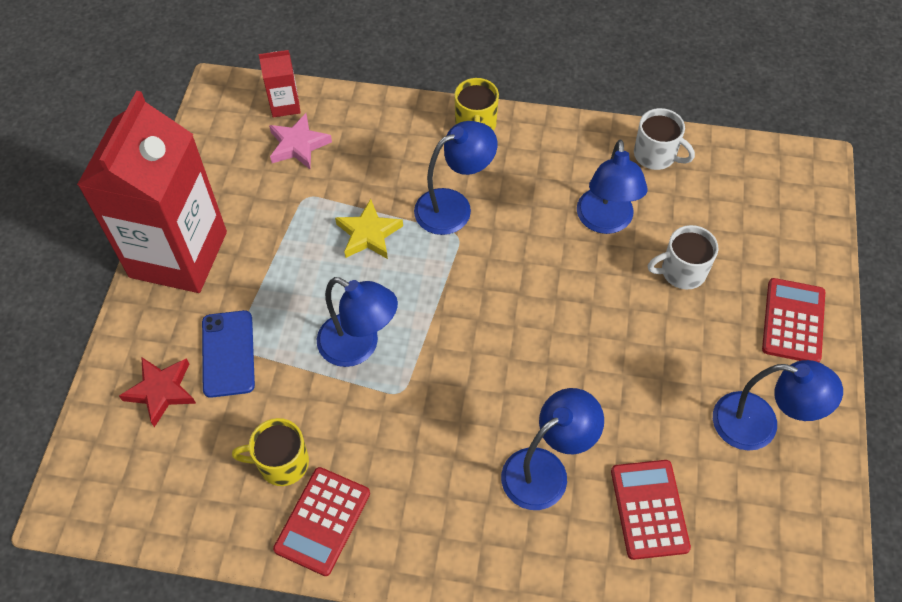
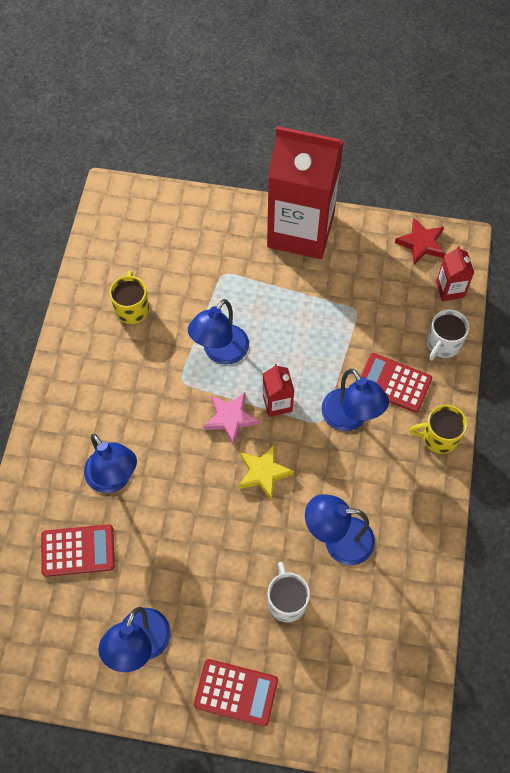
camera: 90 degrees right, 5 degrees up
red star [119,357,196,427] -> red star moved to [395,218,445,265]
blue phone [202,310,255,398] -> none
pink star [269,113,332,169] -> pink star moved to [203,392,259,446]
red calculator [273,467,370,576] -> red calculator moved to [360,353,432,413]
yellow star [335,199,403,259] -> yellow star moved to [239,444,294,500]
white mug [634,108,695,170] -> white mug moved to [427,309,469,360]
none -> red carton [263,364,294,417]

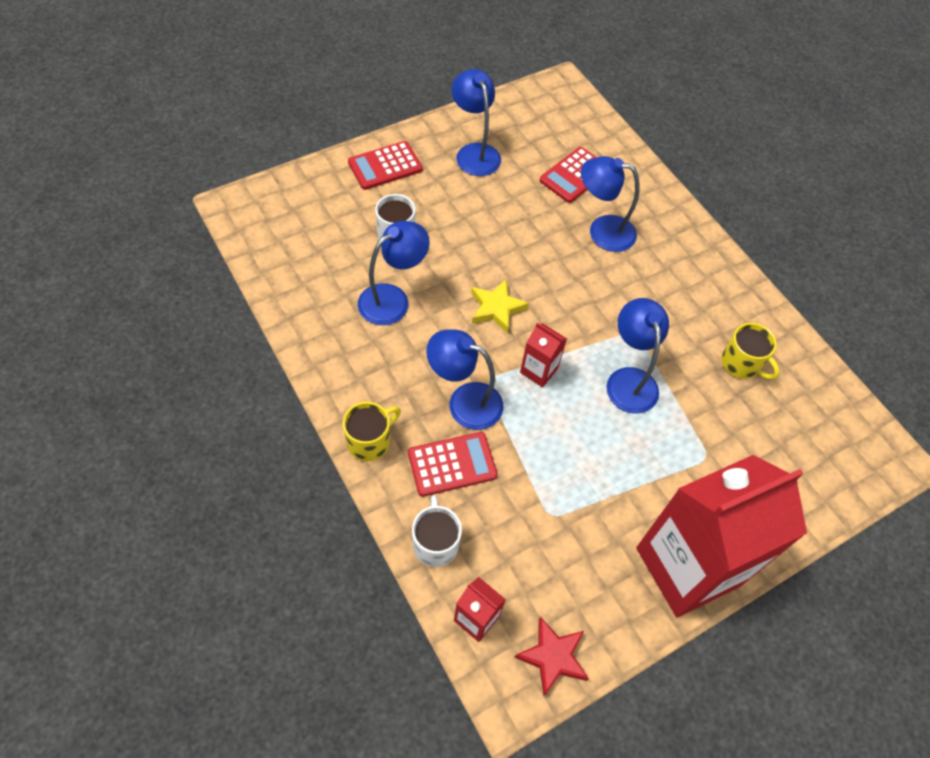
camera: 135 degrees right, 5 degrees down
pink star [203,392,259,446] -> none

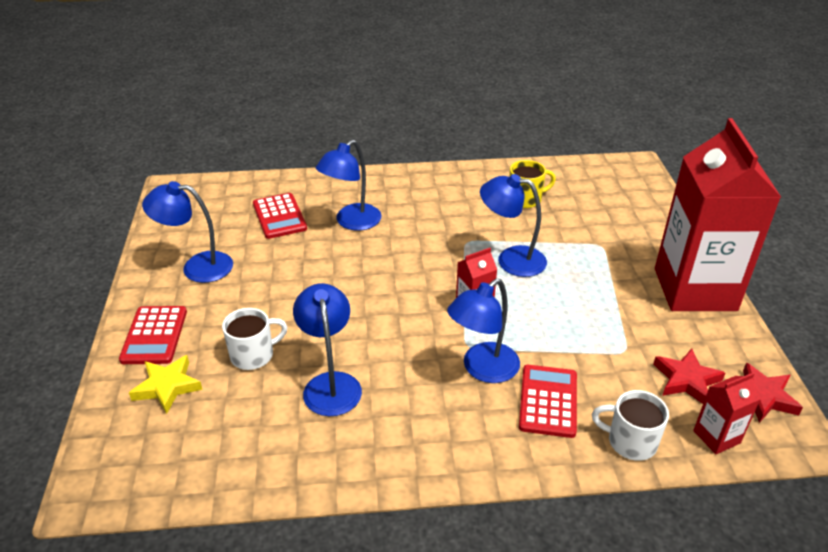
camera: 60 degrees left, 20 degrees down
yellow mug [343,402,401,461] -> none
yellow star [471,279,529,334] -> yellow star moved to [129,355,203,414]
none -> red star [653,348,725,404]

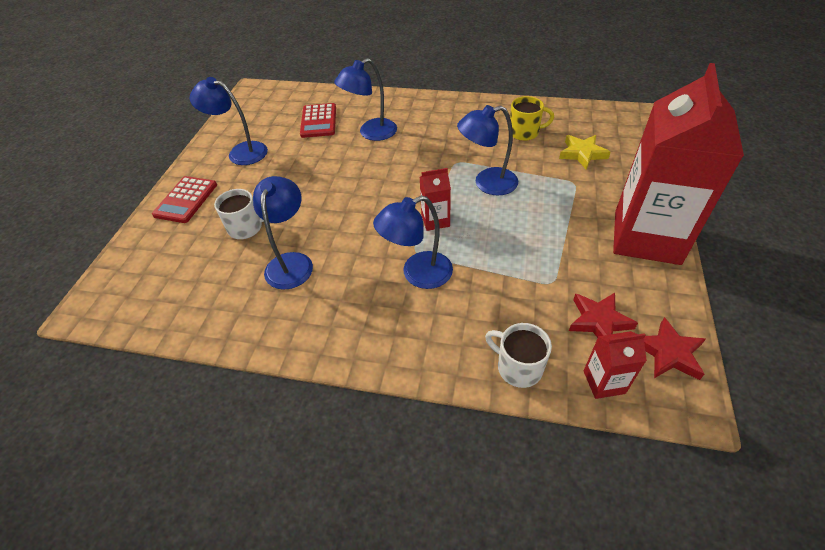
camera: 20 degrees right, 10 degrees up
yellow star [129,355,203,414] -> yellow star moved to [559,135,611,170]
blue lamp [480,174,547,277] -> blue lamp turned 45 degrees counterclockwise [457,105,518,195]
red calculator [519,365,577,438] -> none

